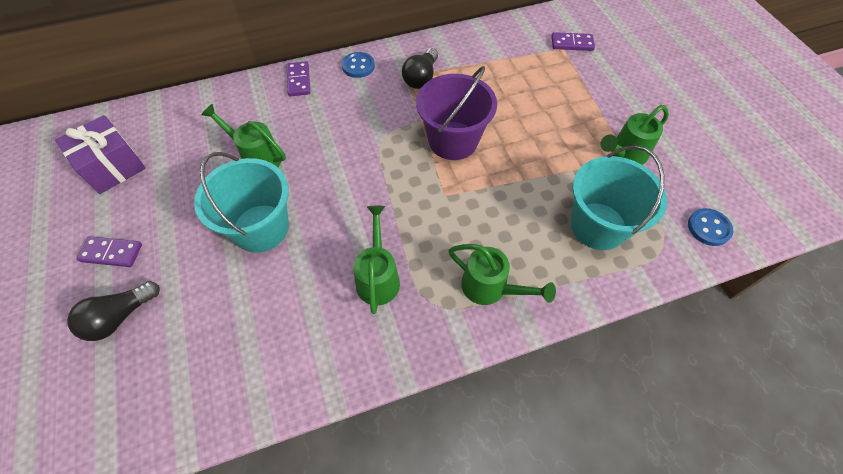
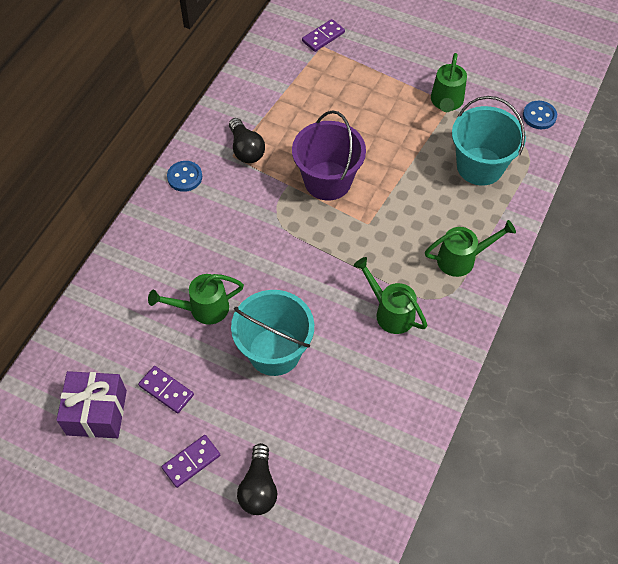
camera: 45 degrees left, 0 degrees up
purple domino [287,61,310,96] -> purple domino moved to [138,366,194,413]

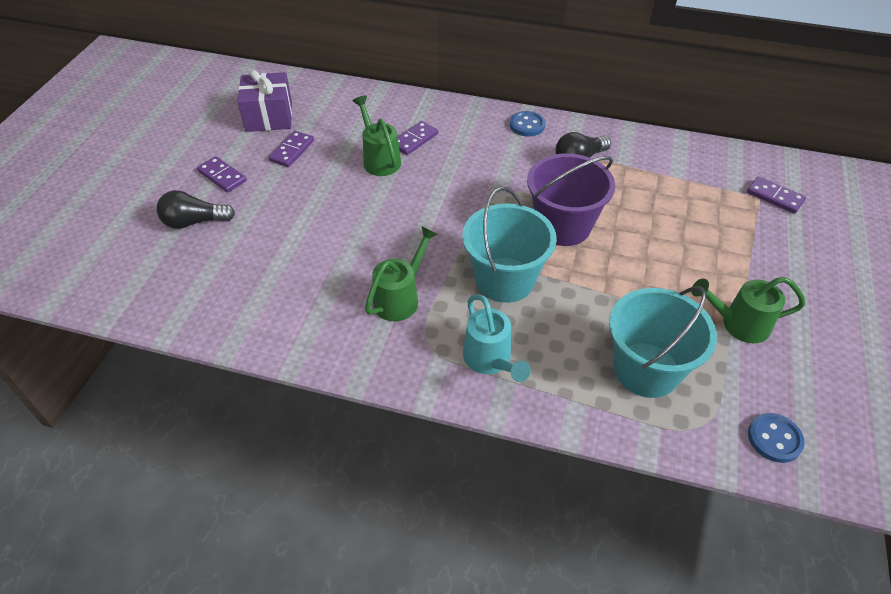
camera: 80 degrees right, 10 degrees down
turquoise bucket [231,290,314,376] -> turquoise bucket moved to [462,187,557,303]
green watering can [425,220,516,277] -> turquoise watering can [463,294,531,382]
none -> purple domino [398,121,438,155]

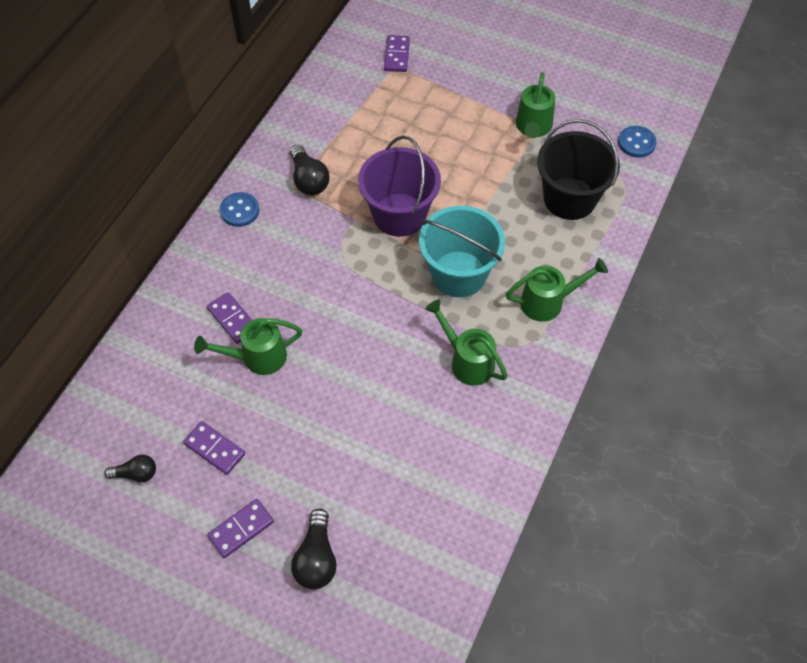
camera: 80 degrees left, 10 degrees up
purple gift [238,70,292,132] -> black light bulb [104,454,156,482]
turquoise watering can [463,294,531,382] -> green watering can [506,258,608,322]
turquoise bucket [609,286,717,398] -> black bucket [537,119,620,220]
purple domino [747,176,806,214] -> purple domino turned 45 degrees counterclockwise [384,35,410,72]

